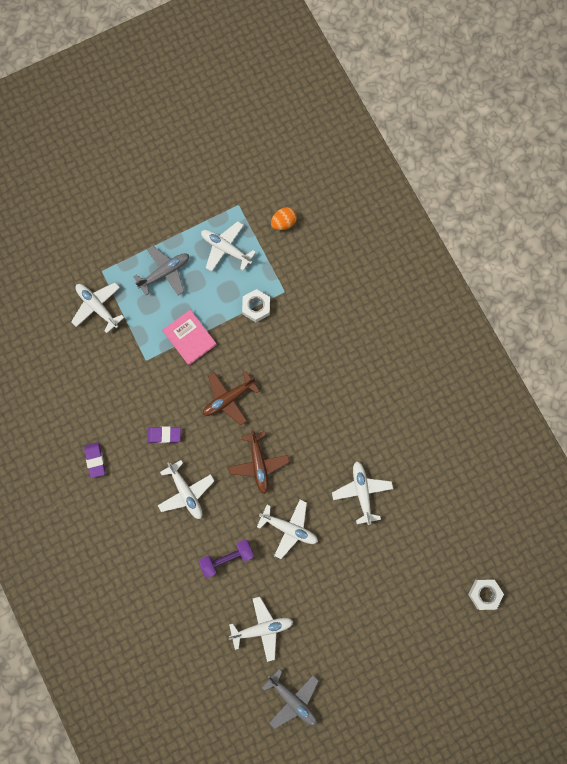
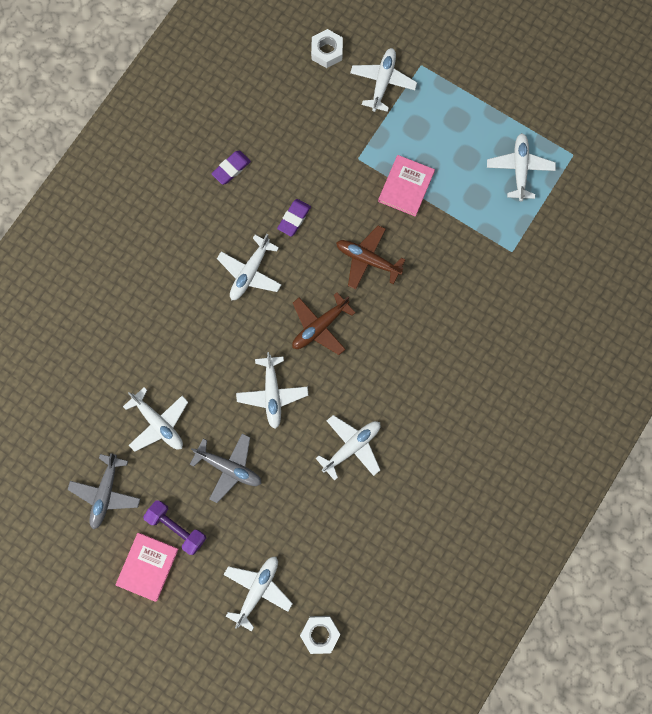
camera: 60 degrees right, 0 degrees up
grey plane [134,245,189,296] -> grey plane moved to [190,433,262,503]
purple eraser [147,426,181,443] -> purple eraser turned 60 degrees clockwise [277,199,311,237]
purple dumbbell [199,540,254,578] -> purple dumbbell moved to [143,500,206,555]
white nut [242,289,270,322] -> white nut moved to [311,29,343,68]
orange egg [271,207,297,230] -> none
none -> pink book [116,533,179,602]
none -> white plane [224,556,293,631]

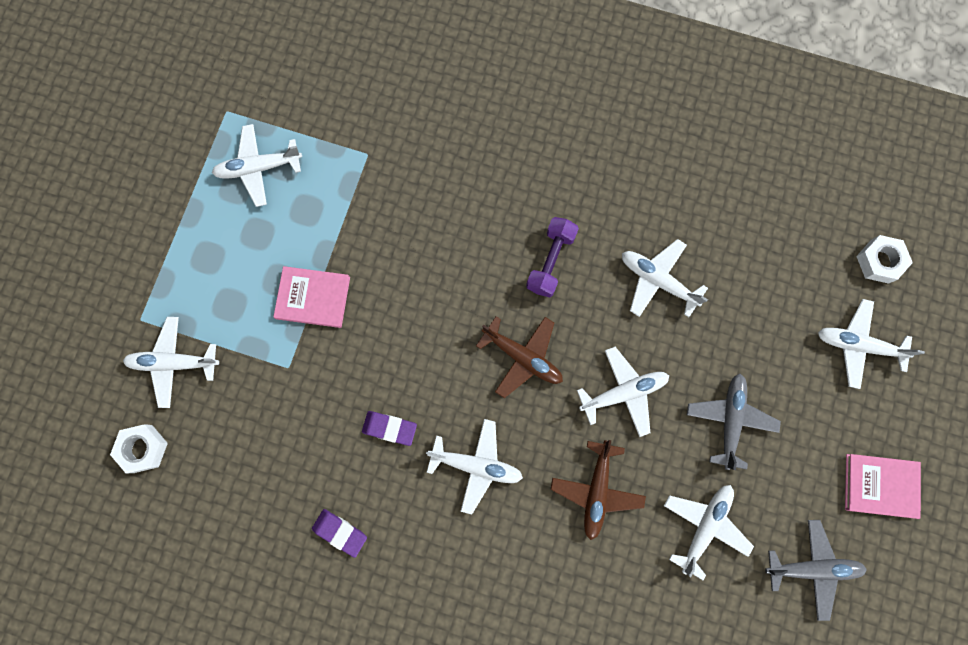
camera: 105 degrees left, 0 degrees up
purple dumbbell [143,500,206,555] -> purple dumbbell moved to [526,217,579,297]
brown plane [336,225,405,290] -> brown plane moved to [550,440,646,540]

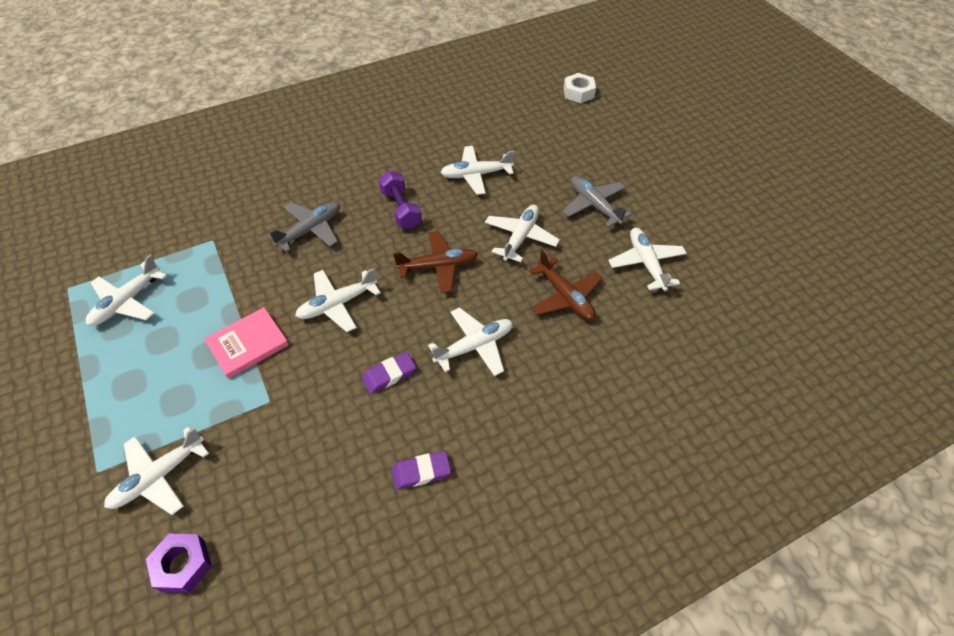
camera: 45 degrees left, 25 degrees down
white nut [110,424,168,474] -> purple nut [146,534,212,593]
grey plane [765,520,867,621] -> grey plane moved to [268,202,340,252]
white plane [818,299,925,389] -> white plane moved to [295,268,381,332]
pink book [845,454,921,519] -> none

